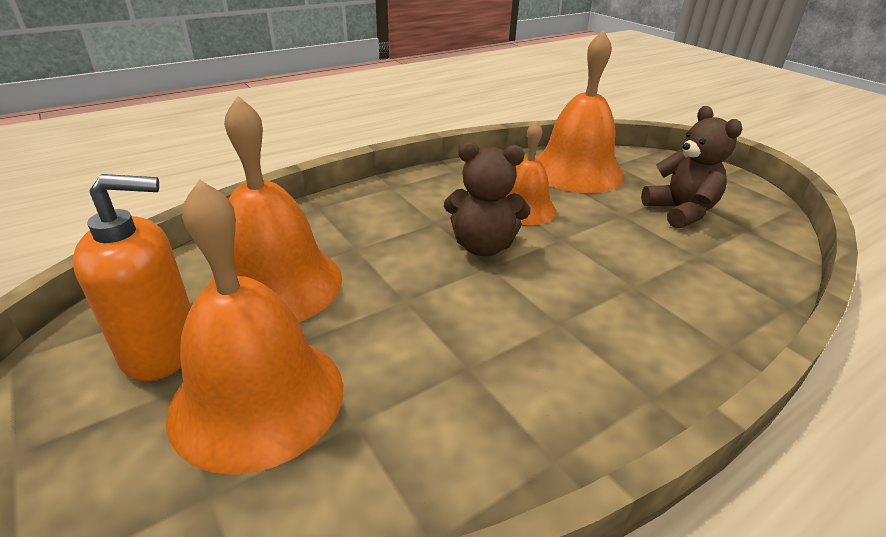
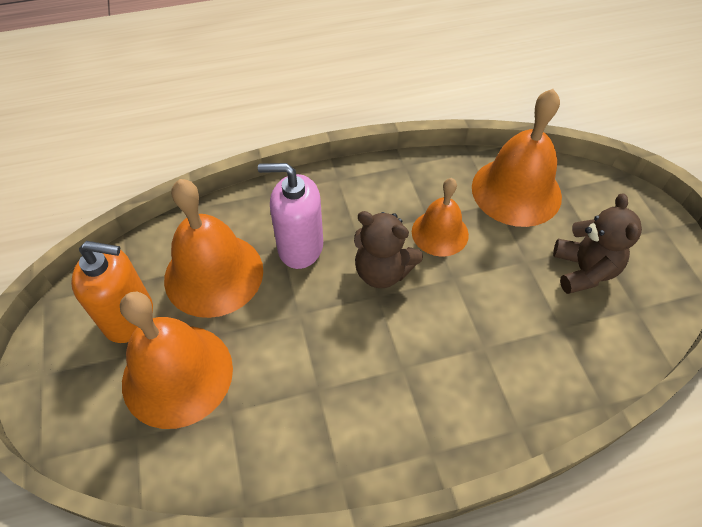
camera: 20 degrees right, 20 degrees up
none -> pink soap dispenser [258,163,323,269]

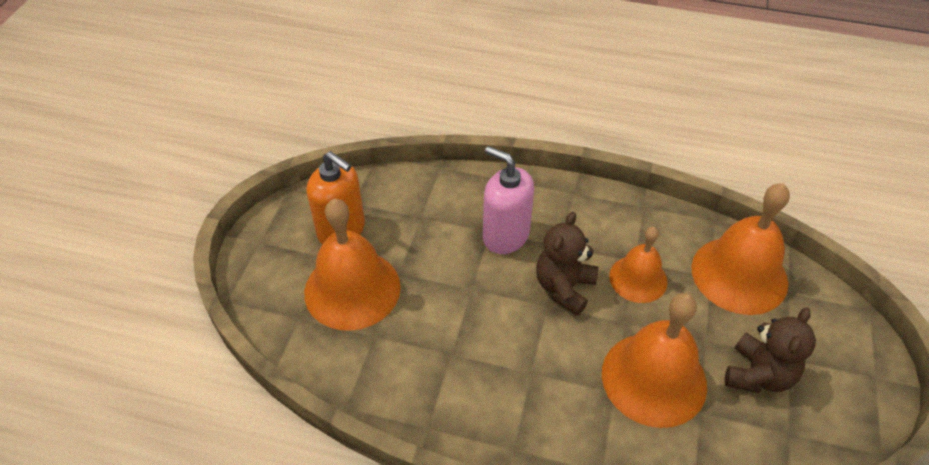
camera: 30 degrees right, 5 degrees down
orange bell [164,179,263,318] -> orange bell moved to [602,293,707,428]
brown teddy bear [354,211,423,288] -> brown teddy bear turned 60 degrees clockwise [536,211,598,316]

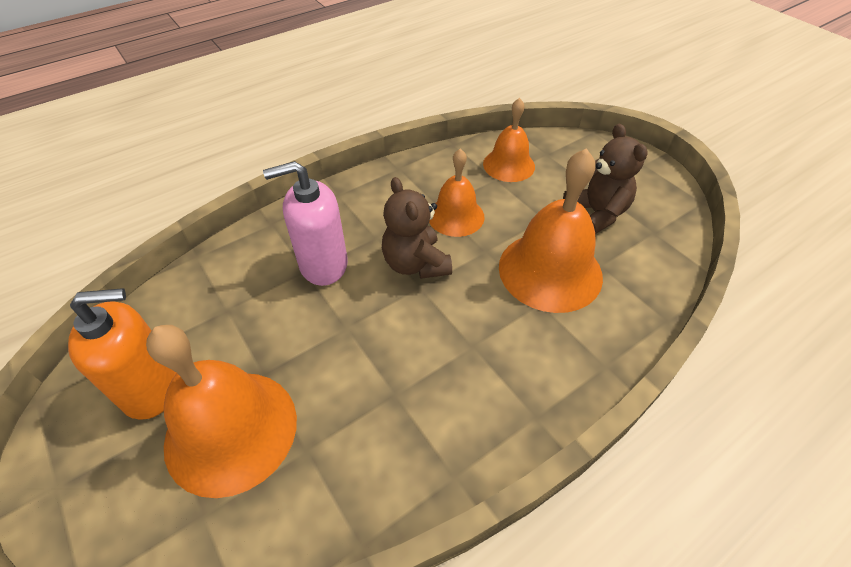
camera: 50 degrees left, 0 degrees up
orange bell [691,183,790,315] -> orange bell [483,98,535,182], size x0.61

